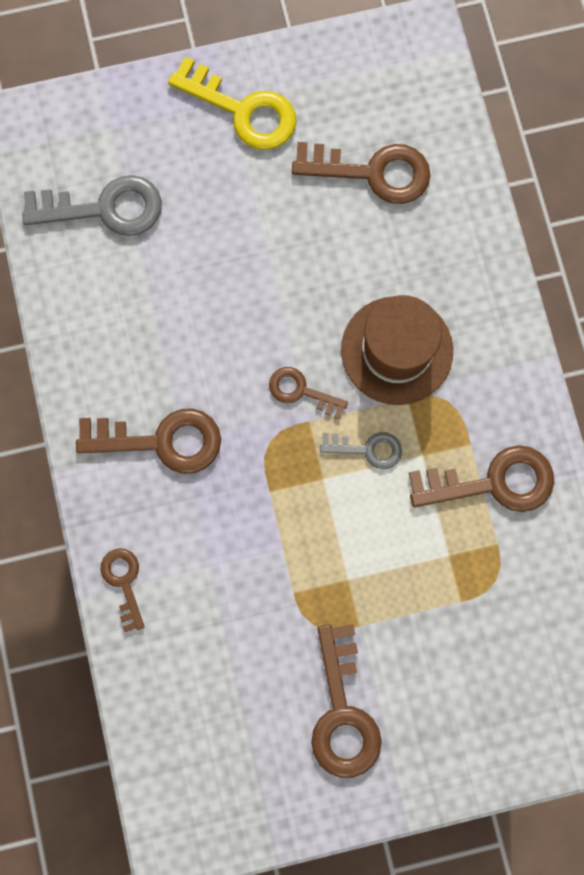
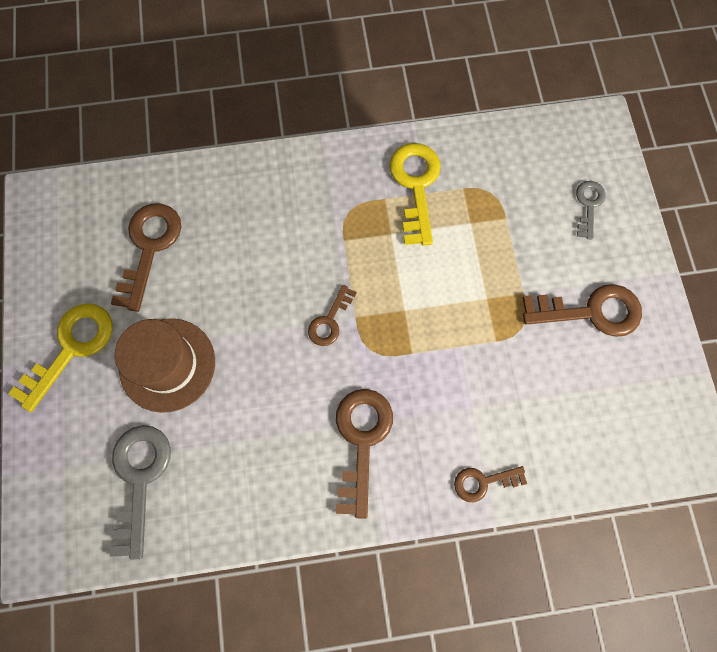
camera: 85 degrees left, 5 degrees down
grey key [320,432,402,469] -> grey key moved to [576,181,605,240]
brown hat [341,295,453,405] -> brown hat moved to [115,318,215,413]
brown key [409,445,554,512] -> yellow key [389,143,441,246]

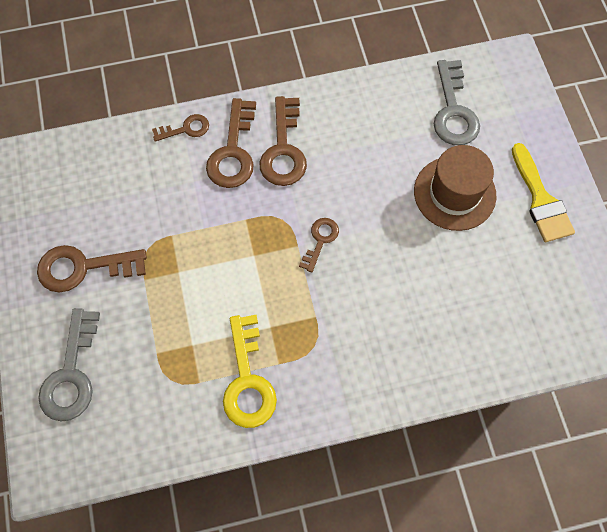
camera: 175 degrees right, 5 degrees down
yellow key [8,304,113,412] -> yellow brush [512,143,575,242]
brown key [111,204,181,312] -> brown key moved to [206,98,256,188]
grey key [576,181,605,240] -> grey key [38,308,100,422], size x1.76

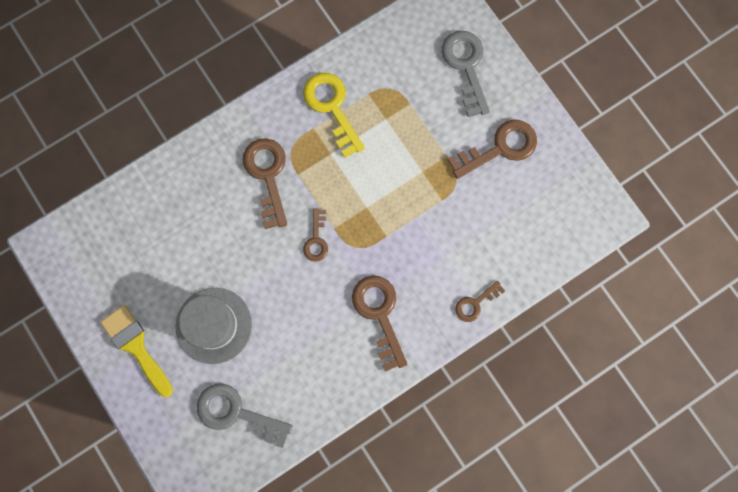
camera: 160 degrees right, 10 degrees up
brown key [206,98,256,188] -> brown key moved to [243,138,287,229]
brown hat [414,145,496,231] -> grey hat [176,288,252,364]
grey key [434,60,480,145] -> grey key turned 45 degrees counterclockwise [196,384,293,448]

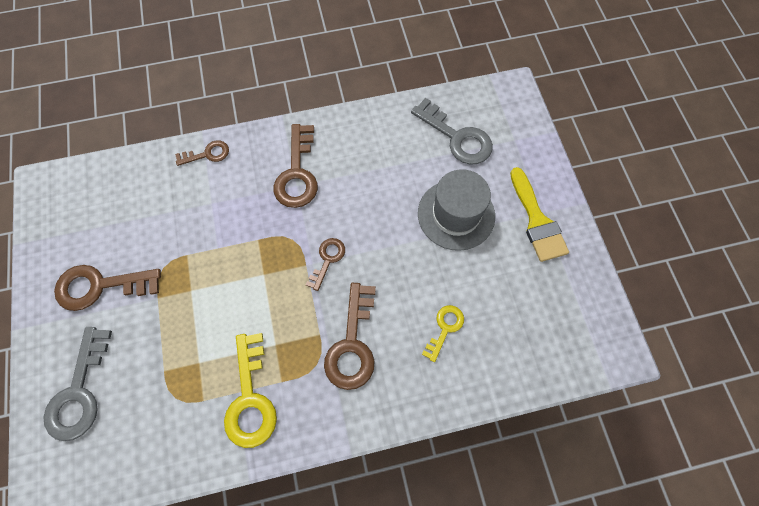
camera: 160 degrees left, 10 degrees down
none -> yellow key [422,305,464,362]

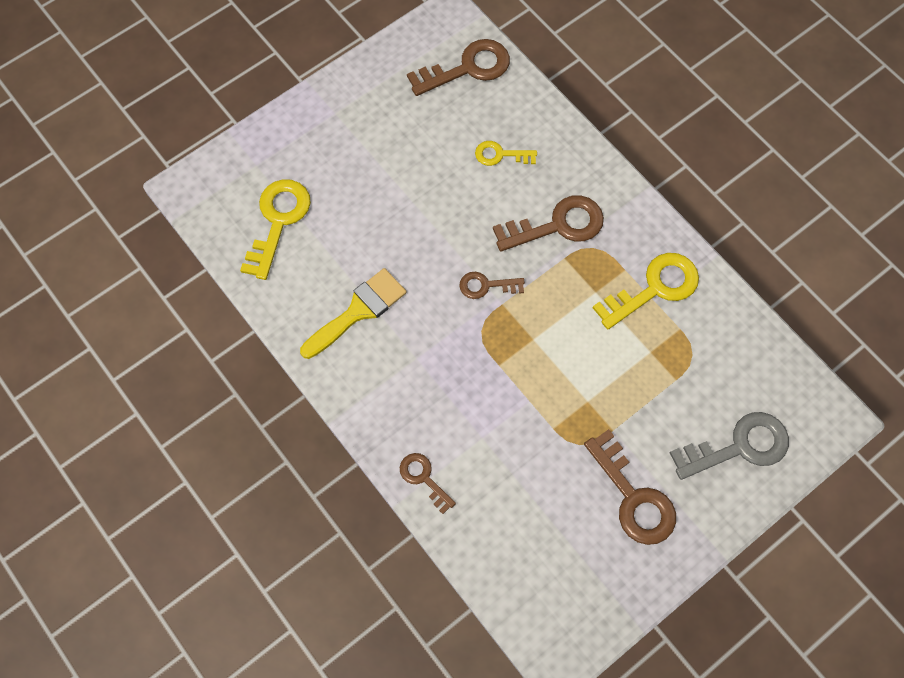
camera: 115 degrees left, 0 degrees up
brown key [273,124,318,208] -> brown key moved to [407,39,510,96]
grey key [411,98,493,165] -> yellow key [240,179,311,280]
grey hat [418,169,495,251] -> none
yellow brush [510,167,569,262] -> yellow brush moved to [300,268,407,359]

